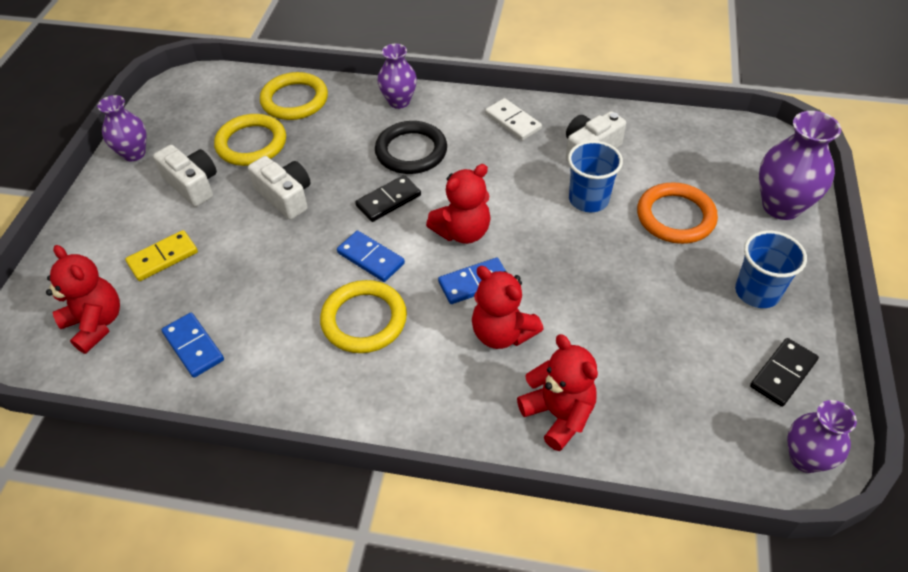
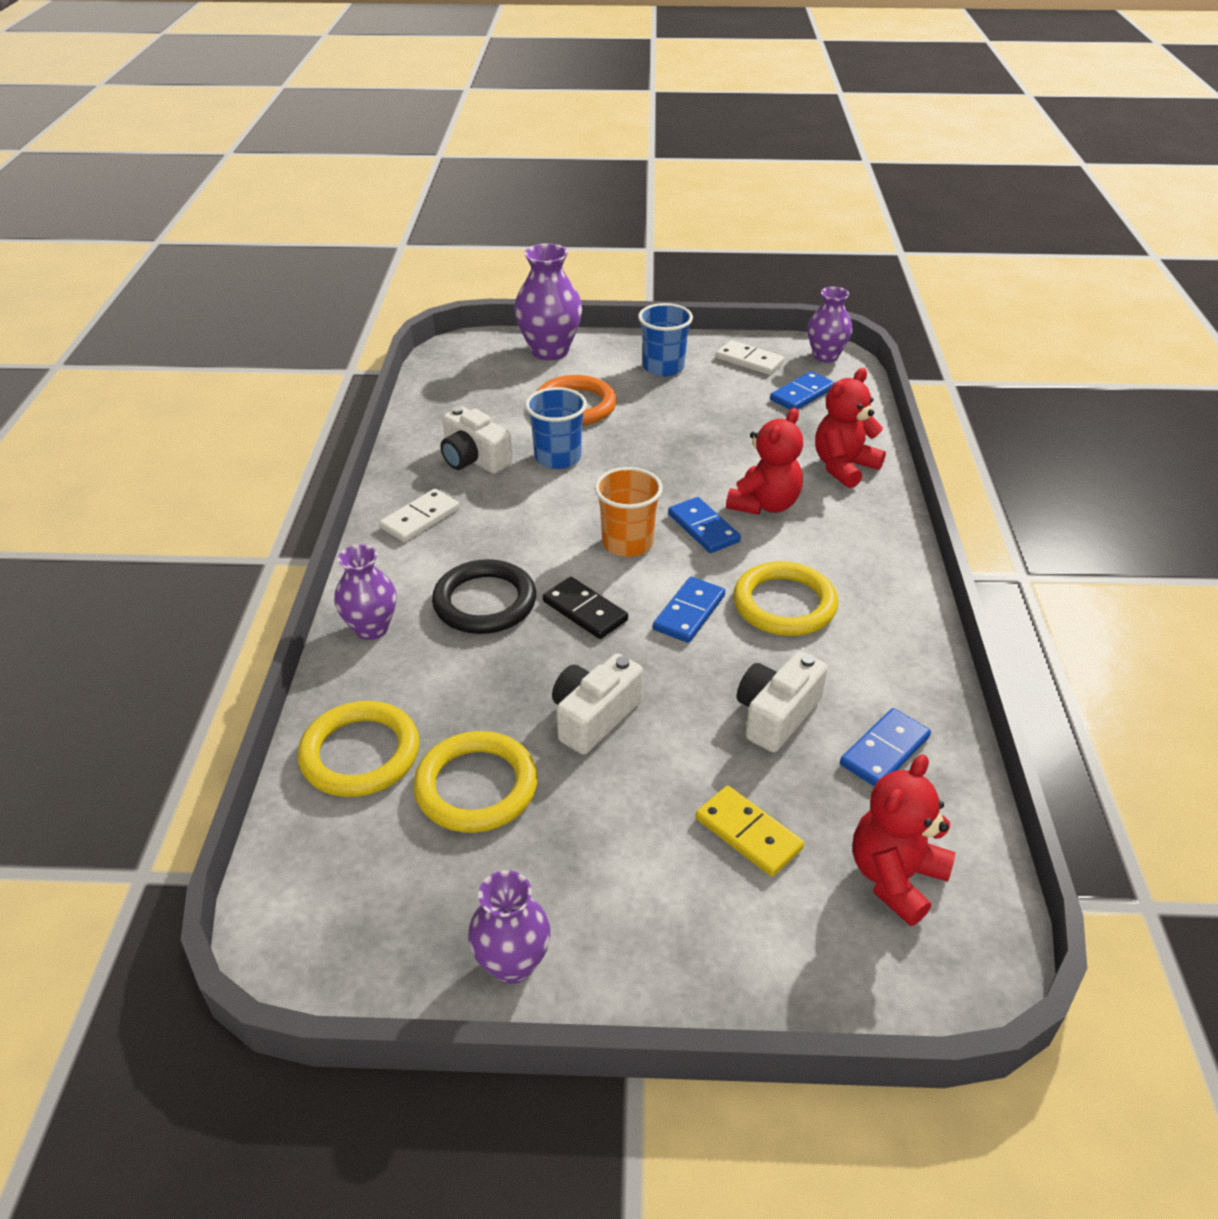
camera: 100 degrees left, 10 degrees down
white camera [153,145,217,207] -> white camera moved to [737,651,828,753]
red teddy bear [426,164,491,244] -> orange cup [595,467,663,557]
black domino [750,338,819,407] -> white domino [716,340,784,375]
none -> blue domino [770,371,835,410]

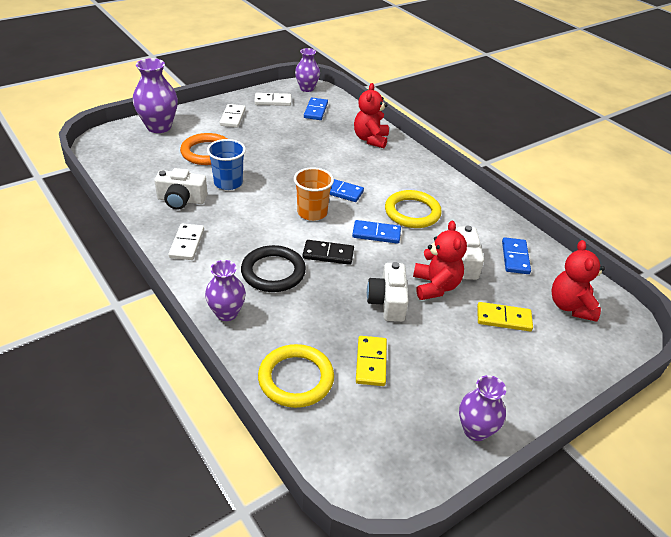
camera: 40 degrees left, 0 degrees up
yellow ring [413,731,538,833] -> yellow domino [356,336,387,386]
blue cup [638,303,693,377] -> white domino [219,104,246,127]
blue domino [653,577,725,643] -> blue domino turned 75 degrees counterclockwise [352,220,401,244]
red teddy bear [726,408,803,515] -> red teddy bear moved to [413,220,467,300]

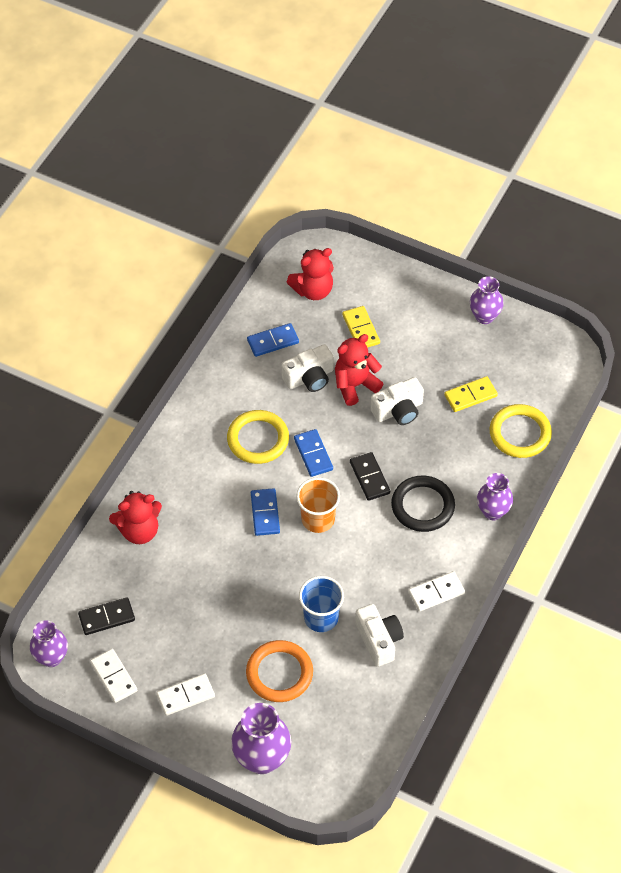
camera: 115 degrees left, 15 degrees up
blue domino [304,98,328,120] -> black domino [78,597,135,635]

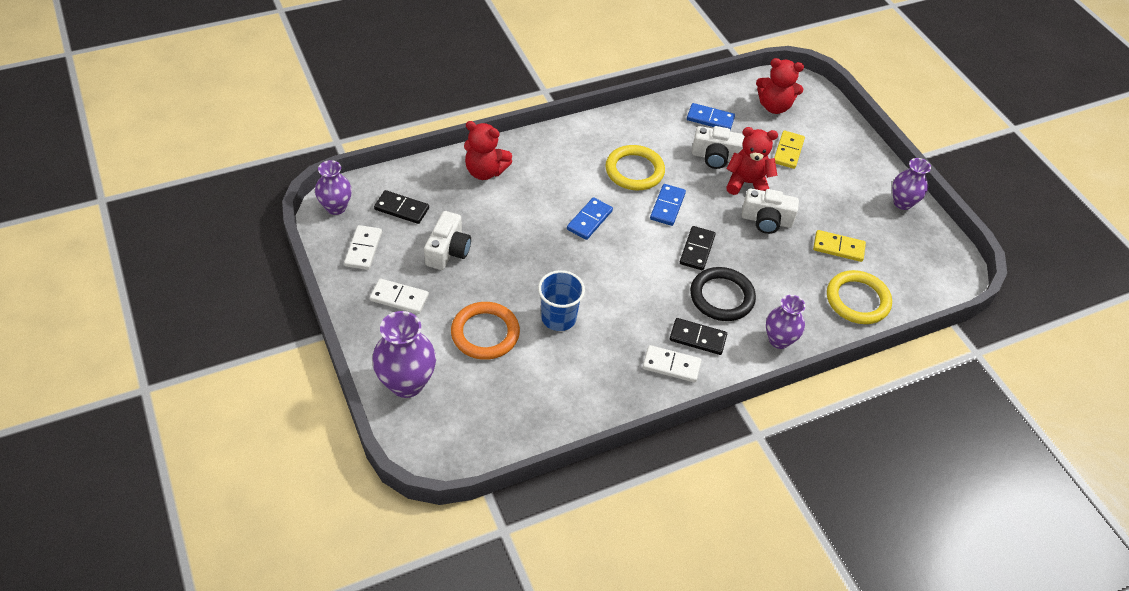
camera: 35 degrees right, 5 degrees down
orange cup [296,477,340,533] -> none
white camera [355,604,404,667] -> white camera moved to [424,211,471,270]
none -> black domino [670,318,727,355]

